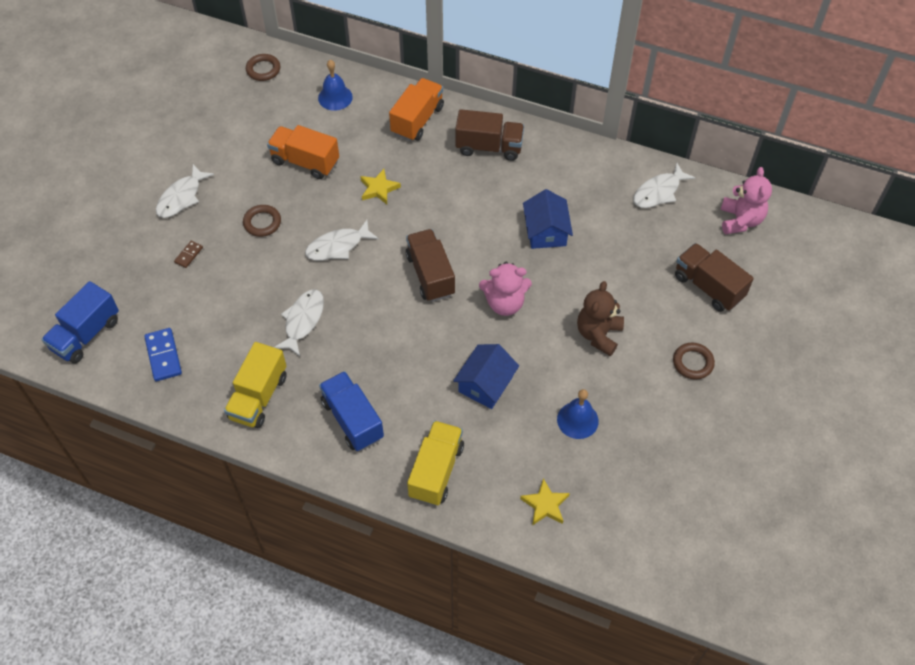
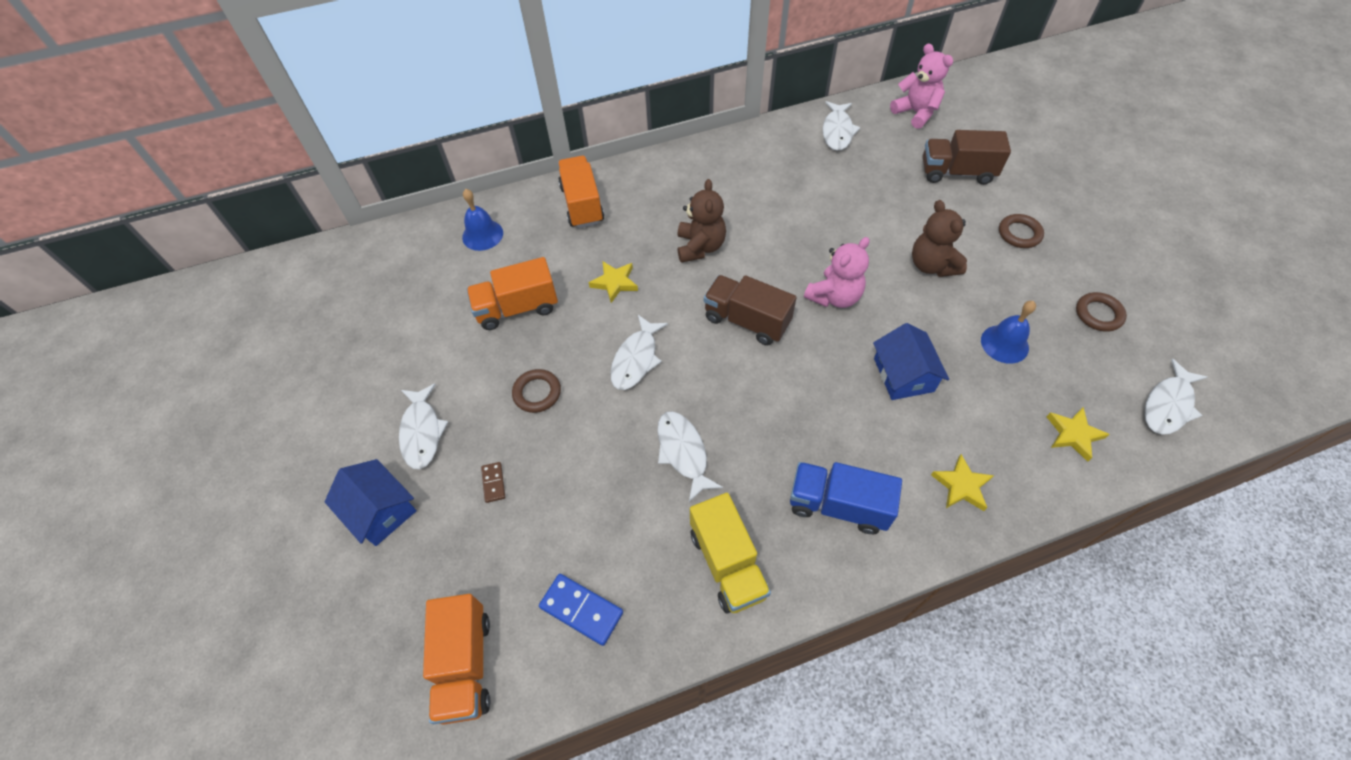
camera: 40 degrees left, 0 degrees up
blue truck [41,281,119,364] -> orange truck [423,594,490,725]
brown ring [246,54,280,81] -> brown ring moved to [1076,292,1127,332]
yellow truck [407,421,464,506] -> yellow star [931,454,994,511]
brown truck [455,109,524,161] -> none
blue house [523,189,573,249] -> blue house moved to [325,459,417,546]
none -> brown teddy bear [677,179,726,263]
none -> white fish [1145,359,1207,435]

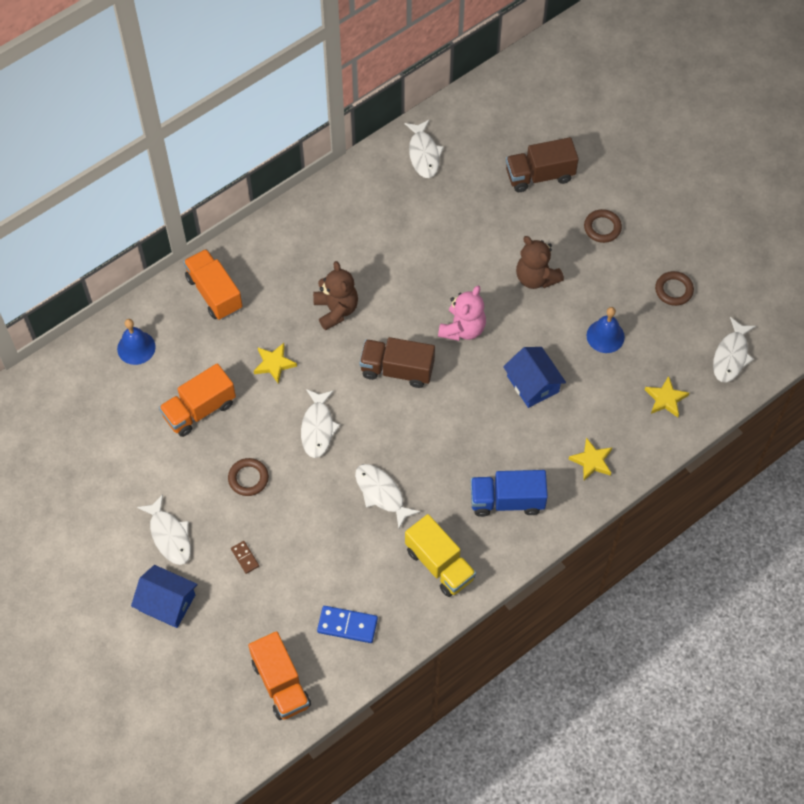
camera: 20 degrees left, 5 degrees up
pink teddy bear [890,44,953,129] -> none

